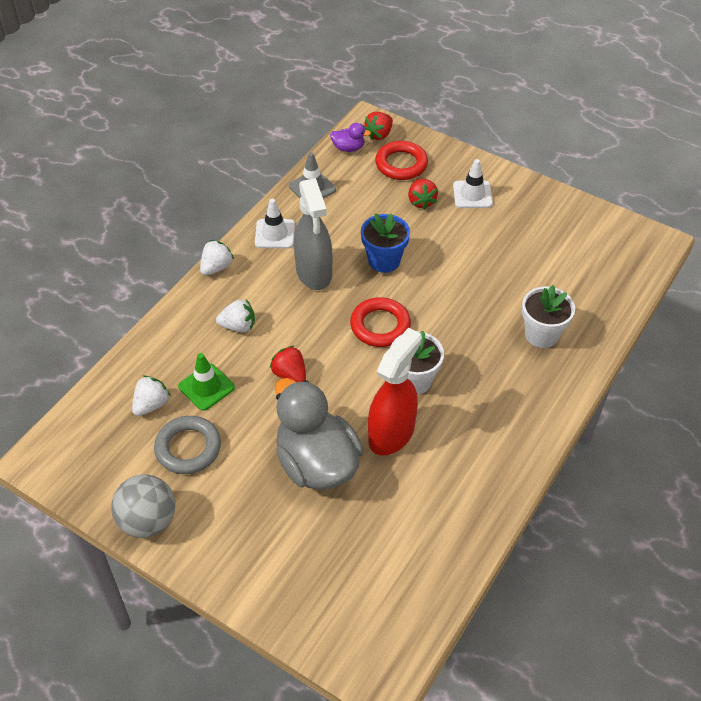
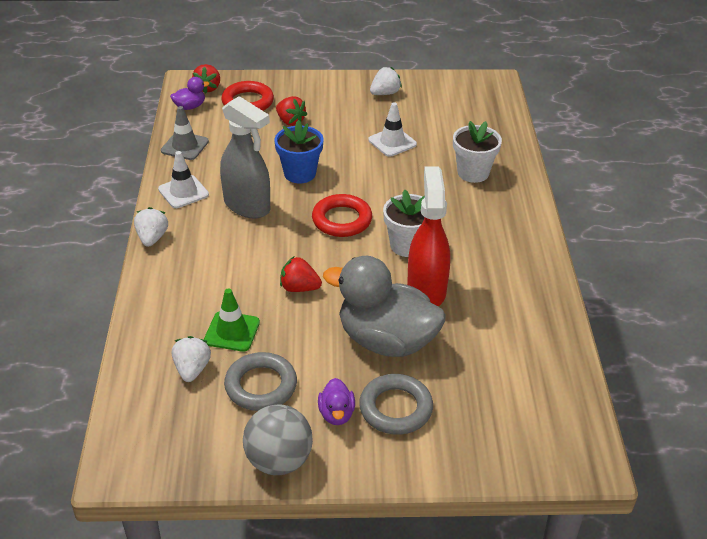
camera: 35 degrees left, 10 degrees down
white strawberry [216,299,255,332] -> white strawberry moved to [370,67,402,95]
white traffic cone [453,159,493,208] -> white traffic cone moved to [368,102,417,157]
none -> purple duck [318,378,355,425]
none -> grey ring [359,374,433,435]

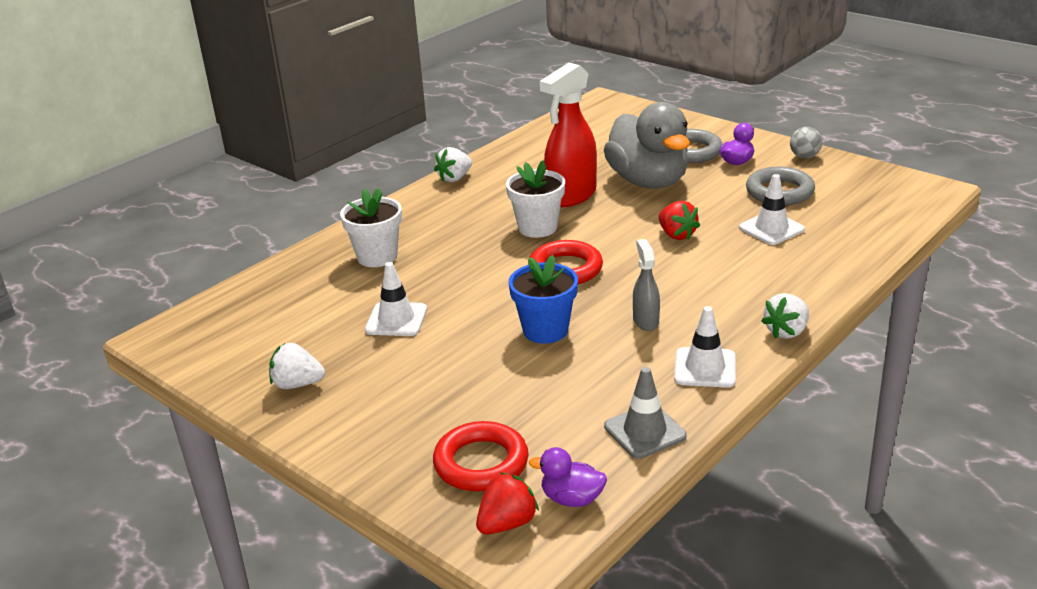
camera: 135 degrees left, 10 degrees down
white strawberry [172,336,211,382] -> white strawberry moved to [434,147,472,182]
green traffic cone [204,289,260,352] -> white traffic cone [739,174,805,245]
grey spray bottle [220,96,270,219] -> grey spray bottle [633,239,660,331], size x0.52
grey ball [243,404,313,475] -> grey ball [790,127,822,158], size x0.56
red strawberry [276,96,307,126] -> none

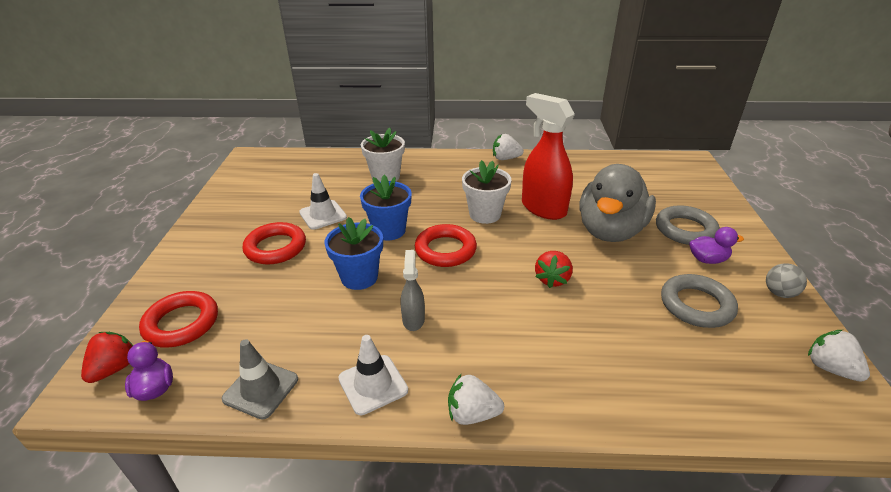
camera: 50 degrees right, 5 degrees up
white strawberry [269,343,325,389] -> white strawberry moved to [808,330,870,382]
red strawberry [476,472,539,535] -> red strawberry turned 75 degrees counterclockwise [81,332,133,383]
red spray bottle [539,63,597,207] -> red spray bottle turned 45 degrees clockwise [522,93,575,220]
grey spray bottle [633,239,660,331] -> grey spray bottle turned 45 degrees counterclockwise [401,250,425,331]
white traffic cone [739,174,805,245] -> none
none -> red ring [243,222,306,264]
none -> blue flower pot [360,175,412,241]

